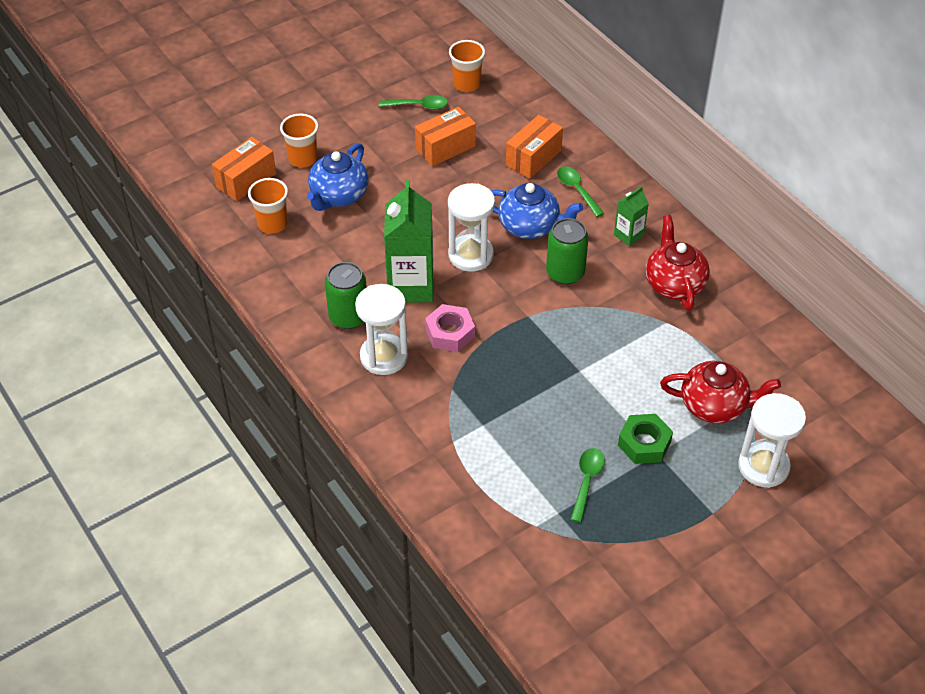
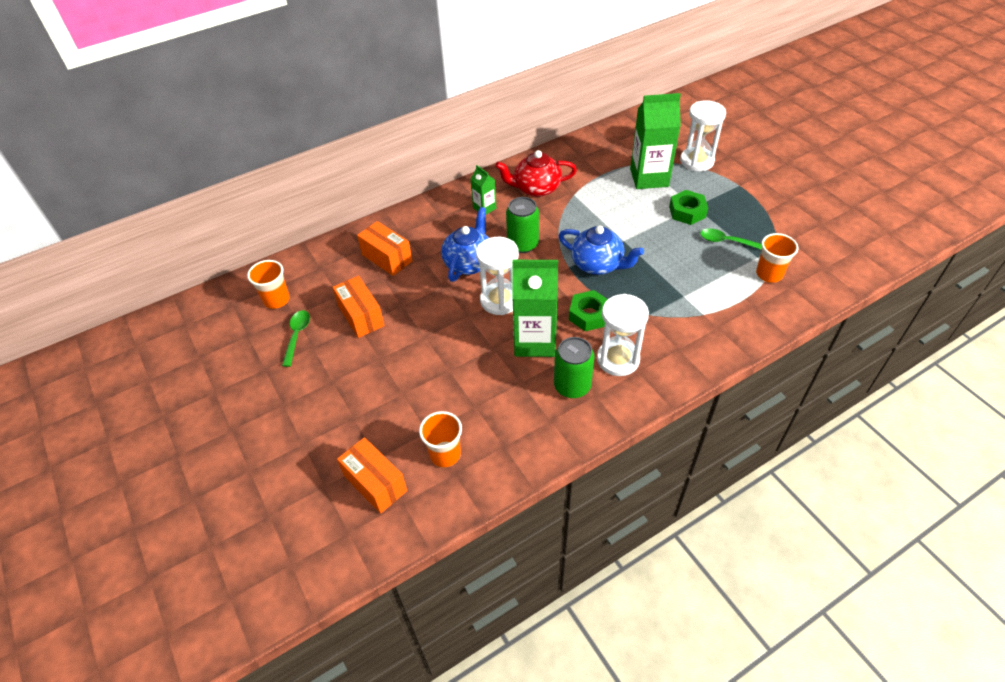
camera: 85 degrees left, 0 degrees up
orange cup [280,114,318,167] -> orange cup moved to [756,233,798,283]
blue teapot [307,143,369,211] -> blue teapot moved to [559,226,644,275]
pink nut [425,304,475,352] -> green nut [569,290,608,331]
green spoon [557,166,604,217] -> none
red teapot [660,361,781,424] -> green carton [630,93,681,189]

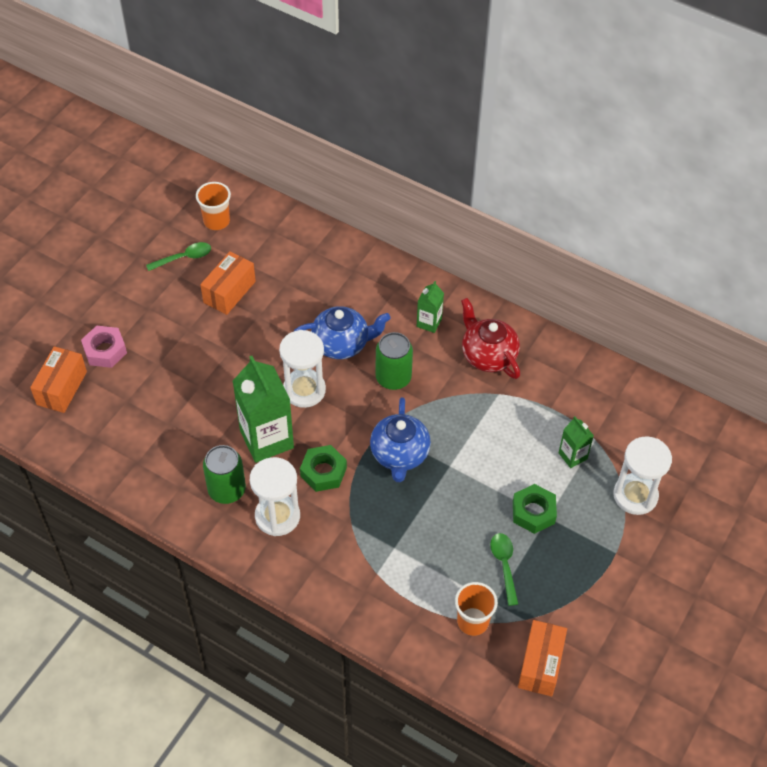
camera: 60 degrees right, 5 degrees up
orange box [357,221,412,276] -> orange box moved to [518,620,567,696]
orange cup [419,411,462,467] -> none
green carton [630,93,681,189] -> green carton [559,416,594,468], size x0.50
none -> pink nut [81,326,127,368]

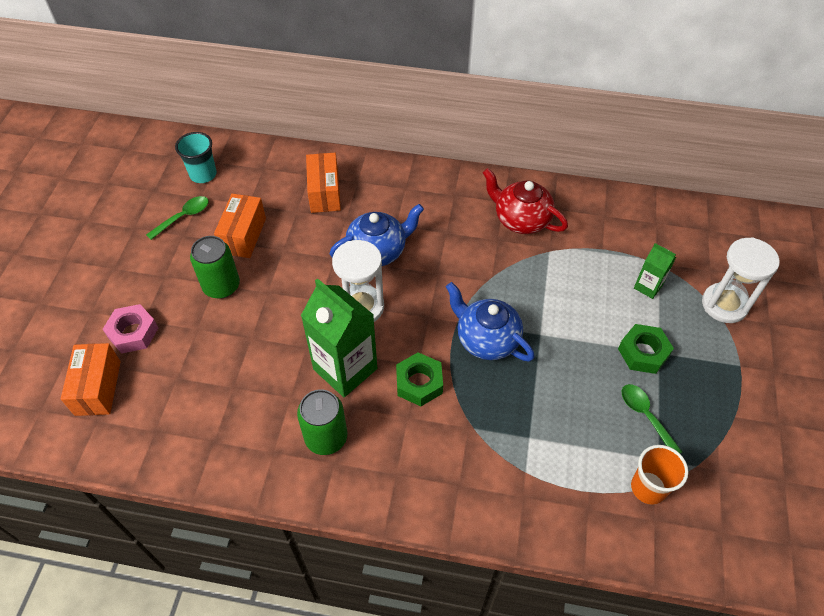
camera: 20 degrees left, 0 degrees up
orange cup [196,182,231,230] -> turquoise cup [175,132,217,183]
white hourglass [250,457,300,536] -> none
blue teapot [370,397,431,482] -> blue teapot turned 150 degrees clockwise [446,282,535,361]
green can [376,332,413,390] -> green can moved to [190,236,240,299]
green carton [417,281,444,333] -> none
orange box [518,620,567,696] -> orange box moved to [306,153,341,213]

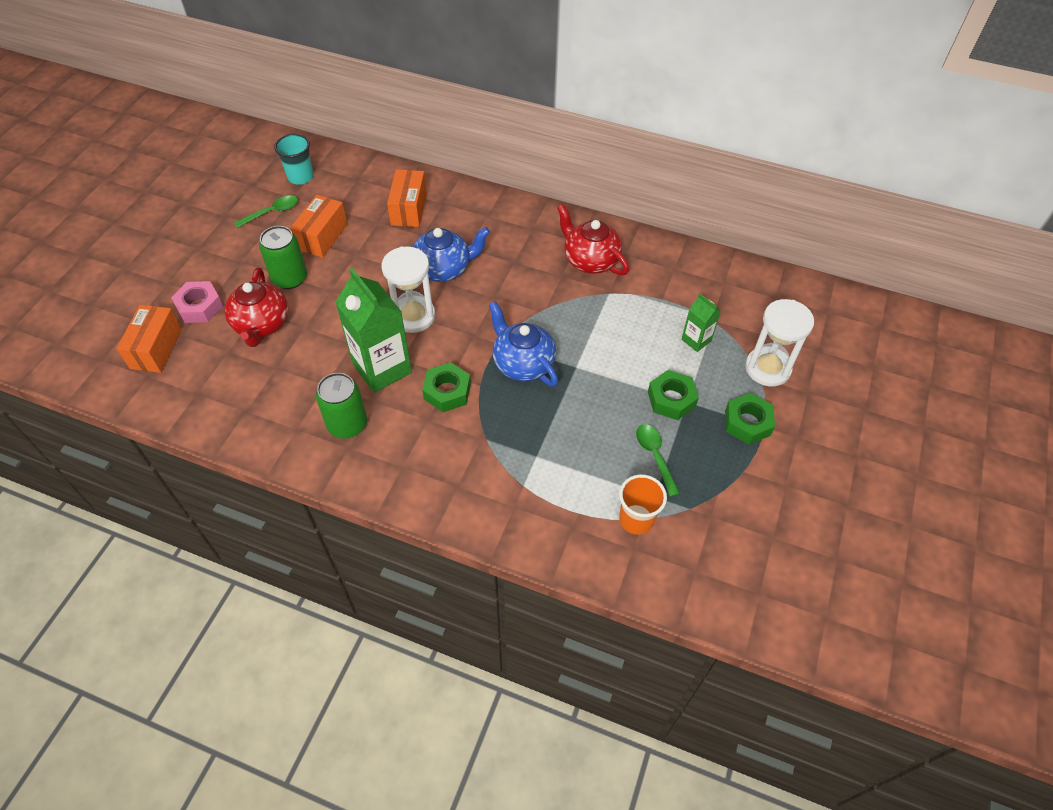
camera: 10 degrees right, 0 degrees up
none -> red teapot [225,267,288,347]
none -> green nut [725,393,775,445]

